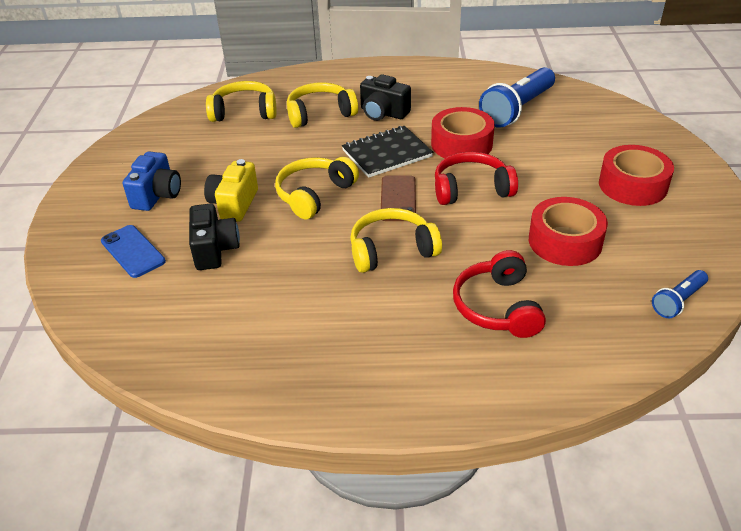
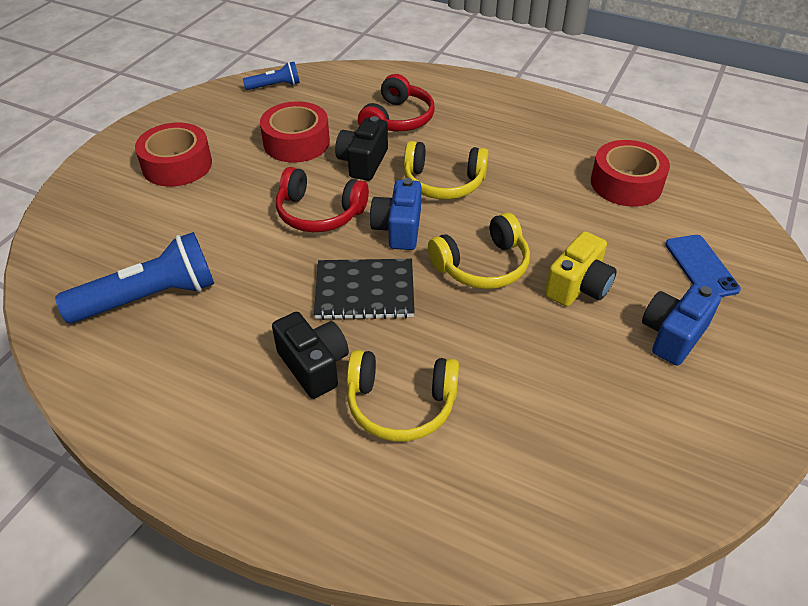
camera: 155 degrees left, 5 degrees up
black camera [189,203,240,270] -> black camera moved to [335,116,388,181]
yellow headphones [206,81,277,122] -> none
brown phone [381,175,416,221] -> blue camera [370,178,421,250]
red tape [431,107,495,158] -> red tape moved to [591,140,670,207]

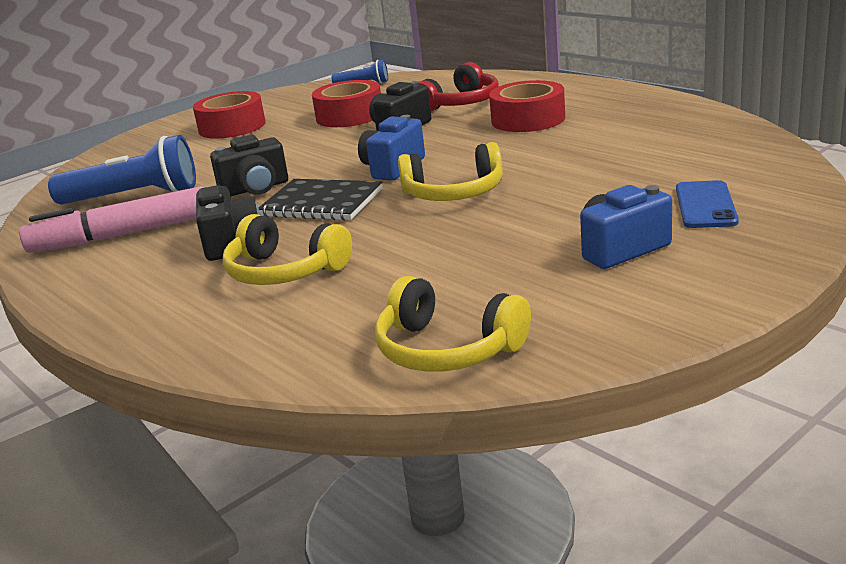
camera: 25 degrees right, 20 degrees down
red headphones [276,167,369,232] -> none
yellow headphones [404,141,489,200] -> yellow headphones moved to [375,276,531,372]
yellow camera [545,231,617,307] -> none
red tape [591,140,670,207] -> red tape moved to [489,80,565,132]
none -> pink marker [19,186,205,253]
none -> black camera [210,135,288,196]

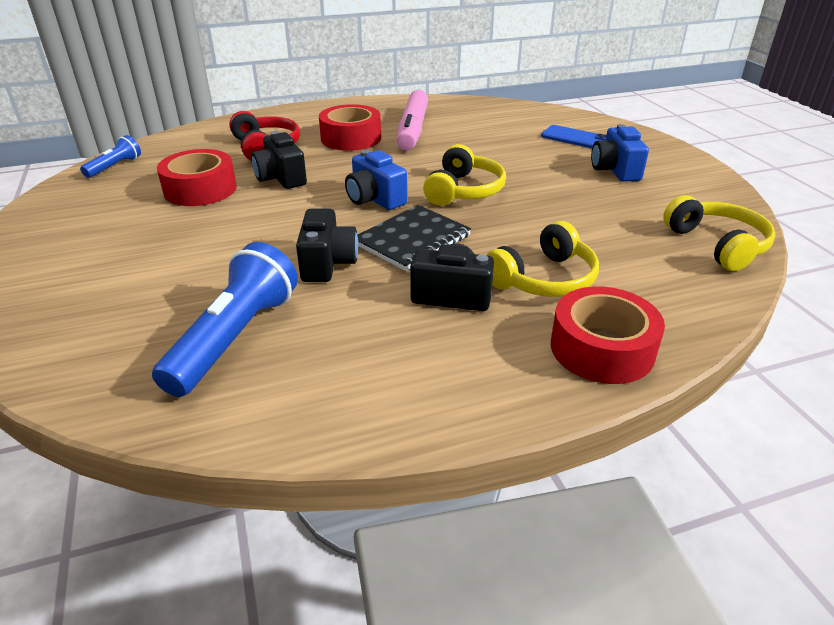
camera: 70 degrees left, 10 degrees up
pink marker [19,186,205,253] -> pink marker moved to [396,90,428,151]
red tape [193,91,266,139] -> red tape moved to [551,286,665,384]
yellow headphones [375,276,531,372] -> yellow headphones turned 75 degrees counterclockwise [663,195,776,271]

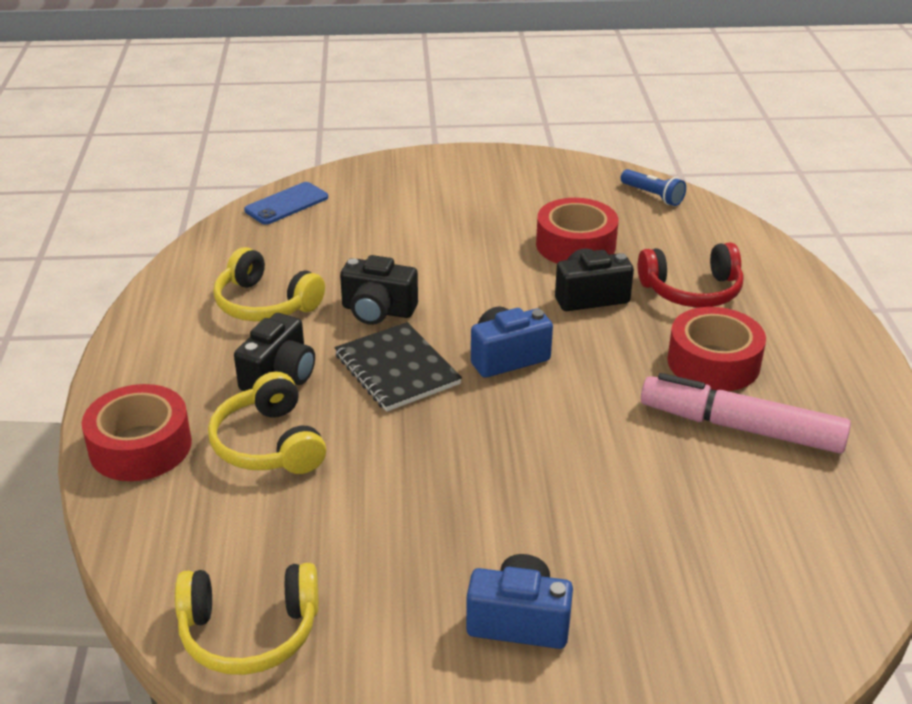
camera: 105 degrees right, 0 degrees up
blue flashlight [152,242,298,397] -> none
yellow headphones [423,144,506,206] -> yellow headphones moved to [213,247,325,321]
blue phone [541,125,606,148] -> blue phone moved to [244,182,328,225]

